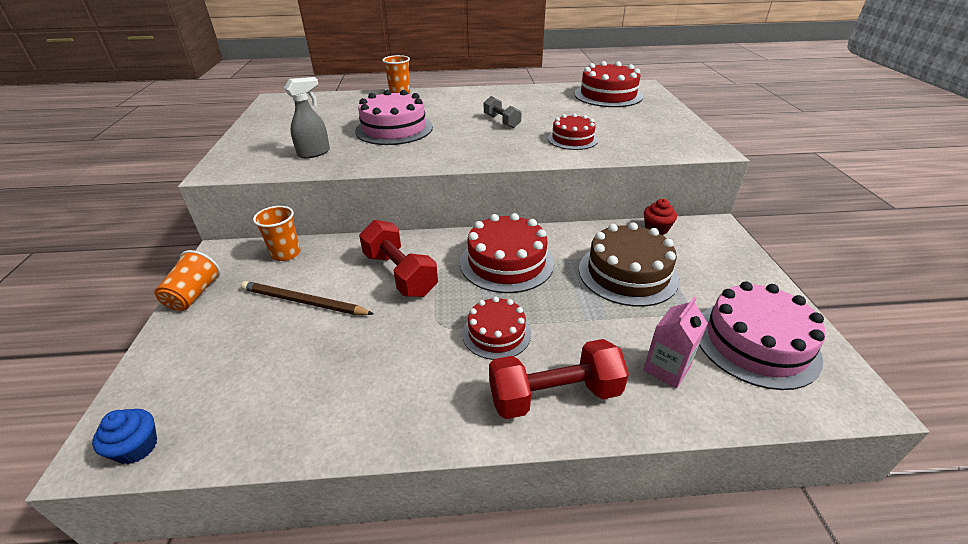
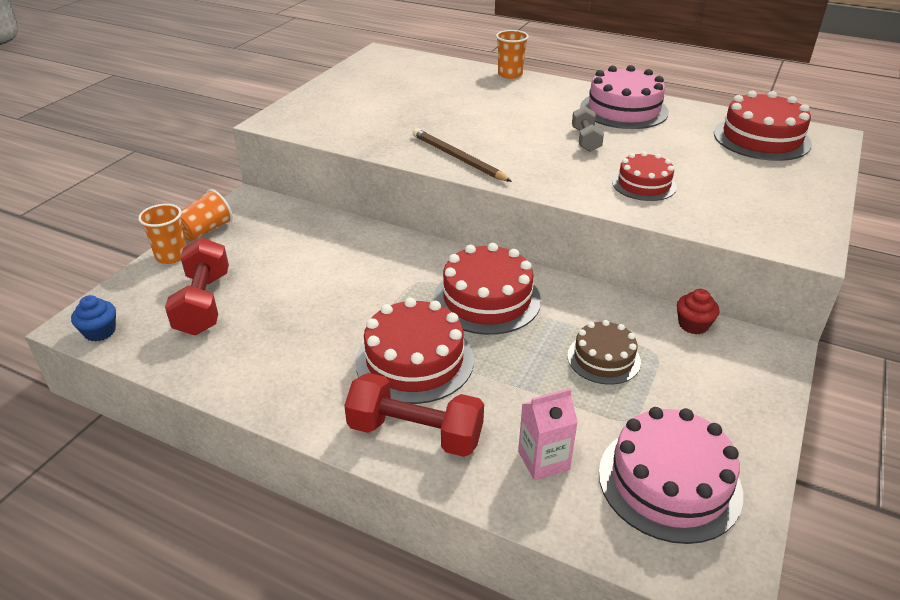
camera: 30 degrees right, 0 degrees up
brown pencil [241,281,374,315] -> brown pencil moved to [413,128,512,182]
orange cup [253,206,301,261] -> orange cup moved to [138,204,186,264]
grey spray bottle [284,77,330,158] -> none
pink cake [355,90,433,145] -> pink cake moved to [581,65,669,129]
red dumbbell [359,220,438,297] -> red dumbbell moved to [165,237,229,336]
red cake [462,296,531,360] -> red cake [355,298,474,404], size x1.62
brown cake [579,222,679,307] -> brown cake [567,320,641,385], size x0.62

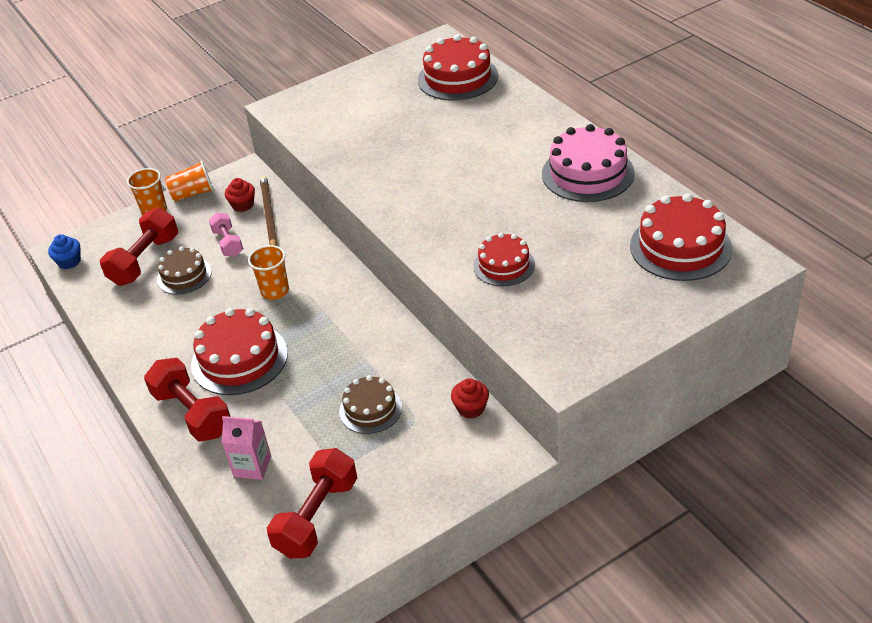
camera: 35 degrees right, 5 degrees up
brown pencil [413,128,512,182] -> brown pencil moved to [260,176,277,246]
red cake [434,243,541,335] -> red cake moved to [418,34,498,101]
orange cup [496,30,529,79] -> orange cup moved to [248,245,289,300]
grey dumbbell [572,106,604,152] -> none
pink cake [599,407,743,544] -> red dumbbell [267,448,357,558]
none -> brown cake [157,247,212,294]
none -> pink dumbbell [209,212,243,257]
none -> red cupcake [225,178,255,212]

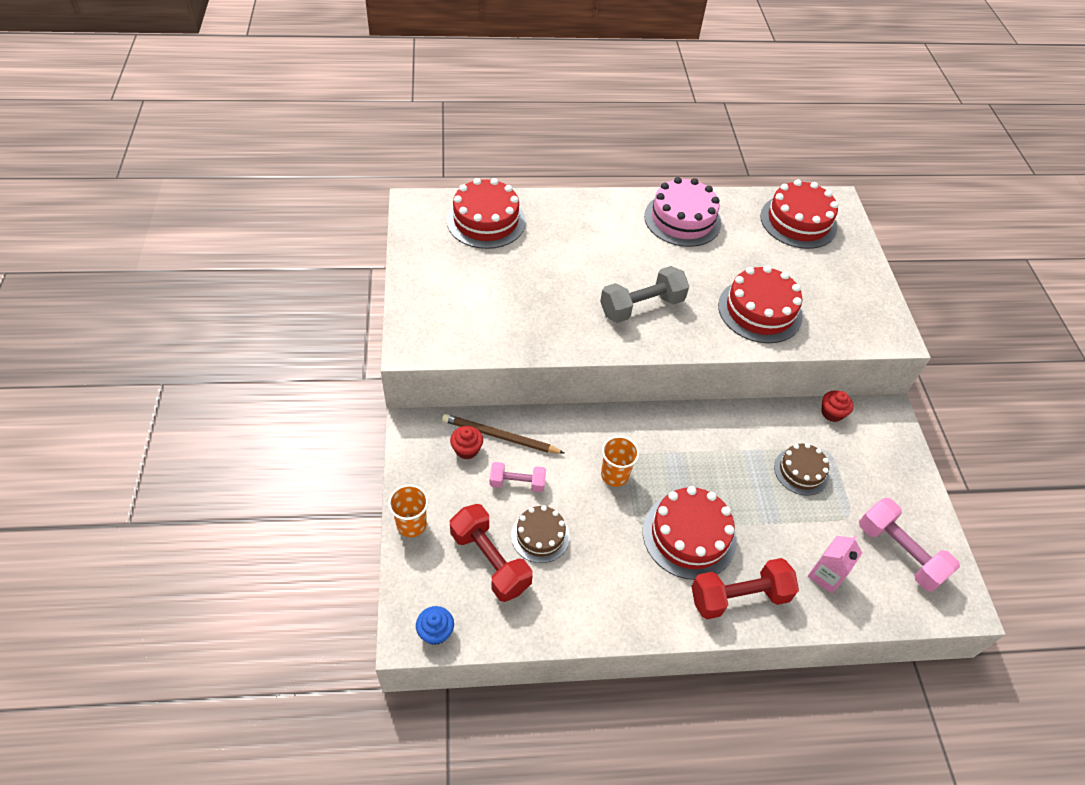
camera: 70 degrees left, 10 degrees up
orange cup [165,160,214,201] -> none
red dumbbell [267,448,357,558] -> pink dumbbell [859,498,960,592]
red cake [473,233,535,286] -> red cake [718,265,803,343], size x1.62
none -> grey dumbbell [600,266,689,323]

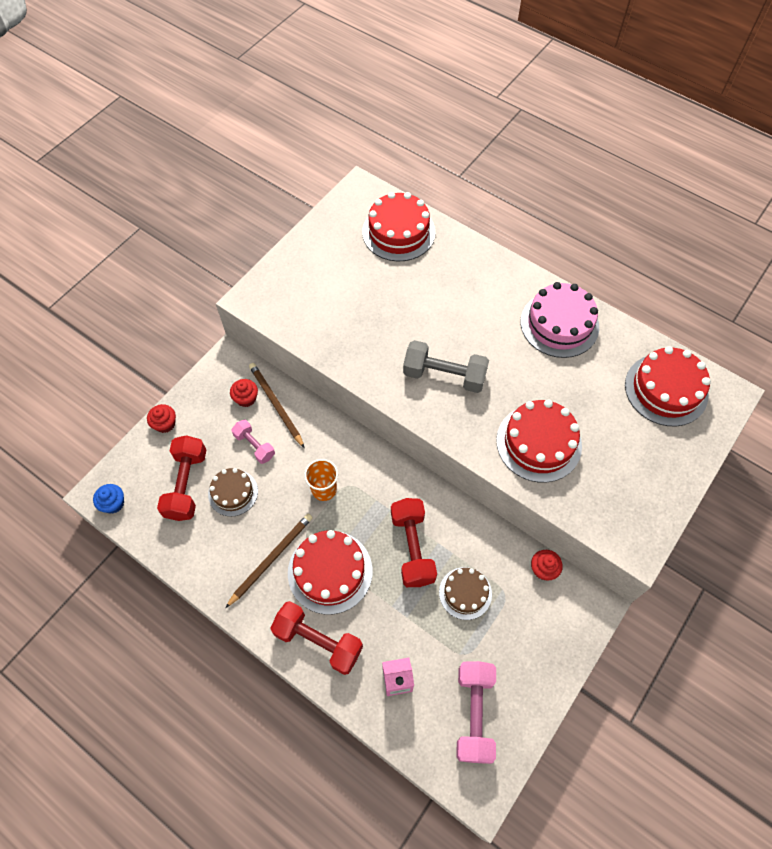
camera: 45 degrees right, 10 degrees up
orange cup [388,485,429,537] -> red cupcake [147,404,176,433]
none -> brown pencil [225,514,313,608]
none -> red dumbbell [391,498,437,587]

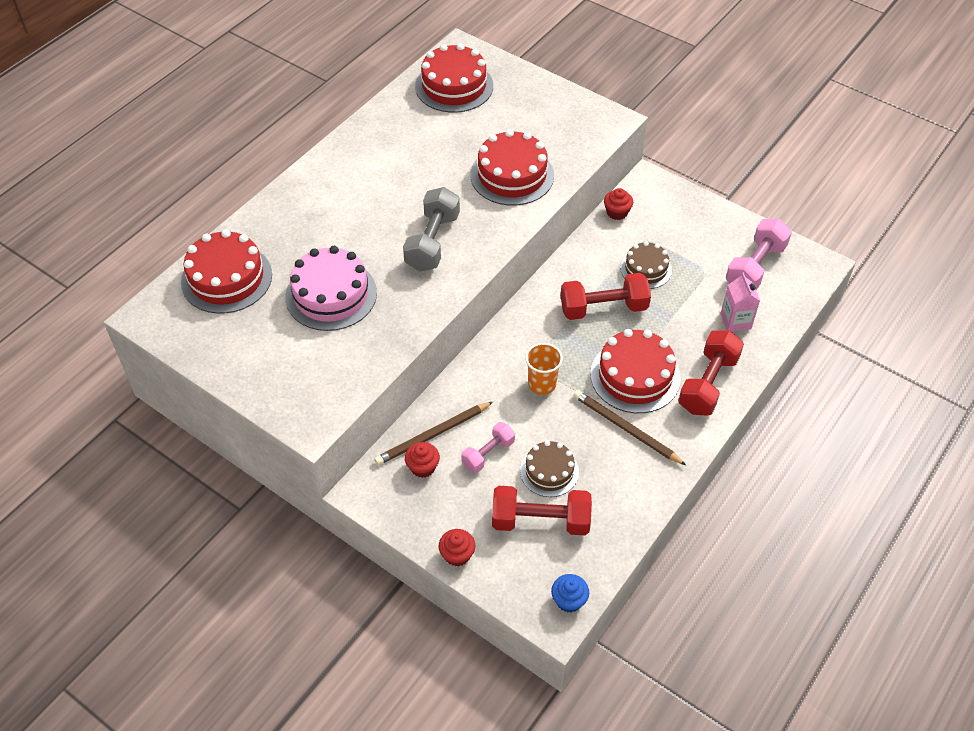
camera: 90 degrees left, 10 degrees down
pink dumbbell [456,661,496,764] -> pink dumbbell turned 60 degrees counterclockwise [726,219,792,290]
pink cake [521,282,599,358] -> pink cake moved to [285,246,377,331]

